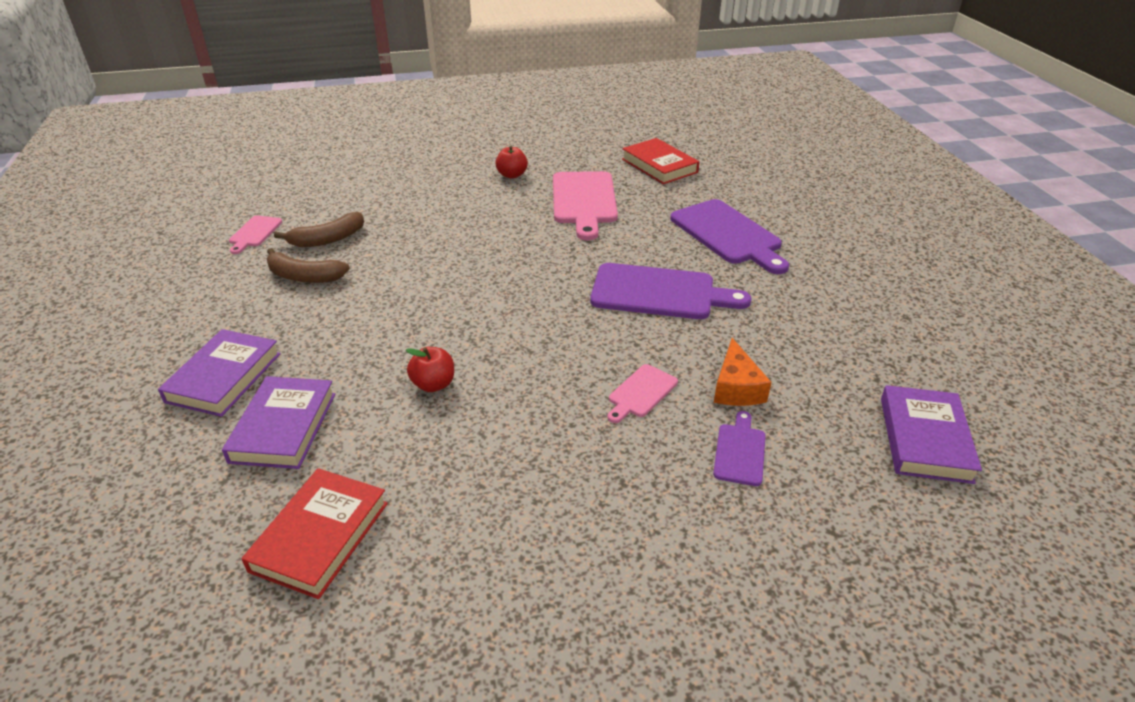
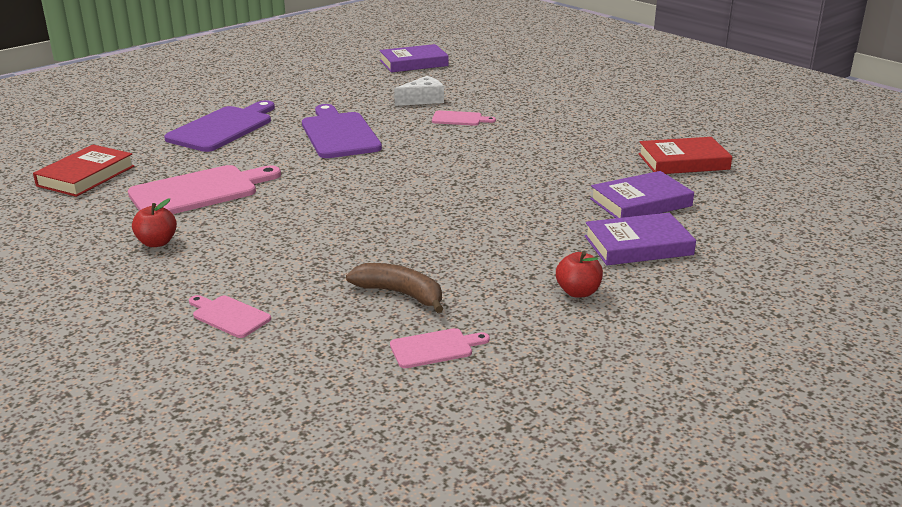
camera: 120 degrees left, 10 degrees down
brown banana [266,248,350,283] -> none
red apple [406,347,454,392] -> red apple moved to [556,251,603,298]
purple cutting board [713,411,766,486] -> none
orange cheese [714,338,771,406] -> white cheese [394,76,444,106]
none -> pink cutting board [189,295,271,338]

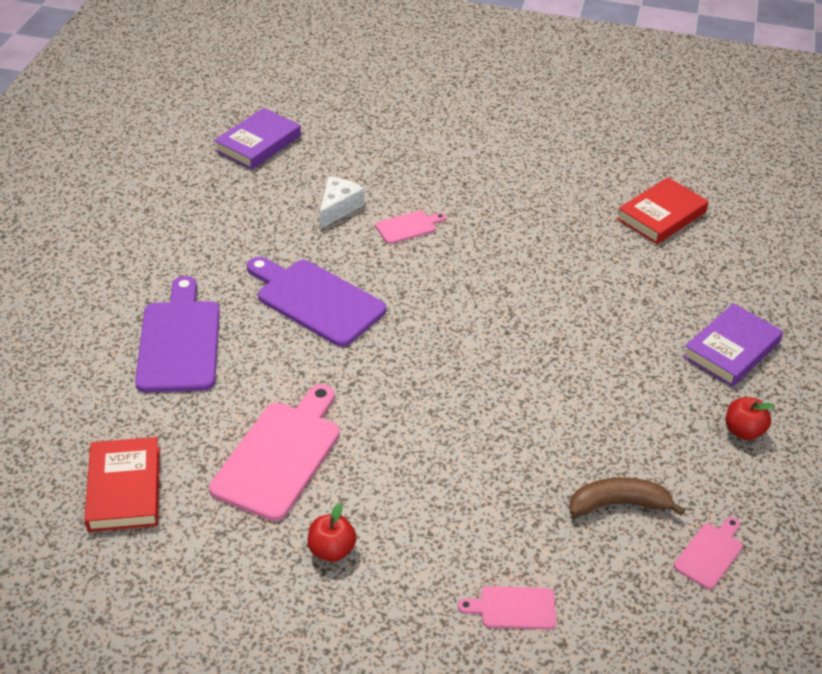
camera: 35 degrees left, 15 degrees up
purple book [590,171,694,218] -> none

